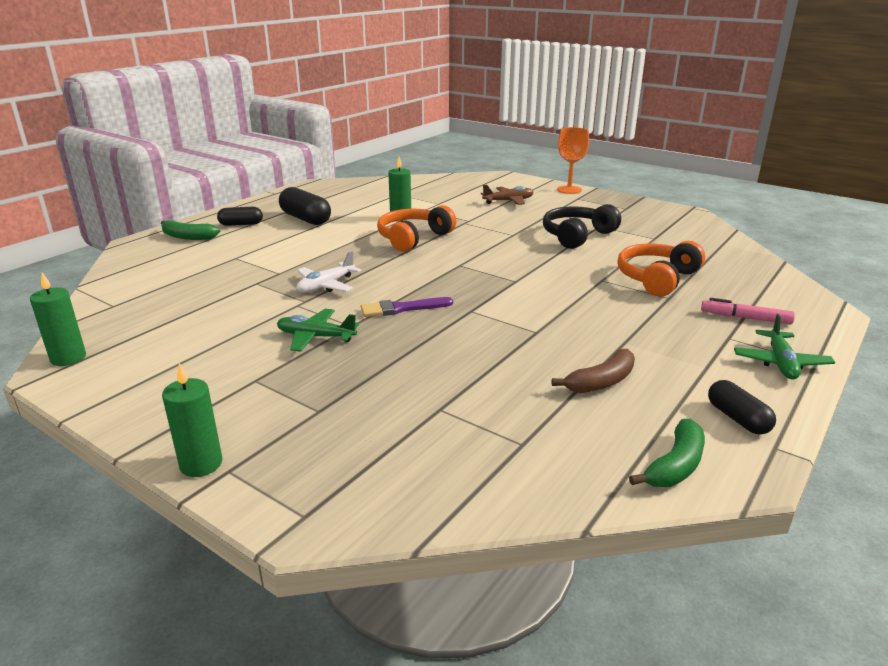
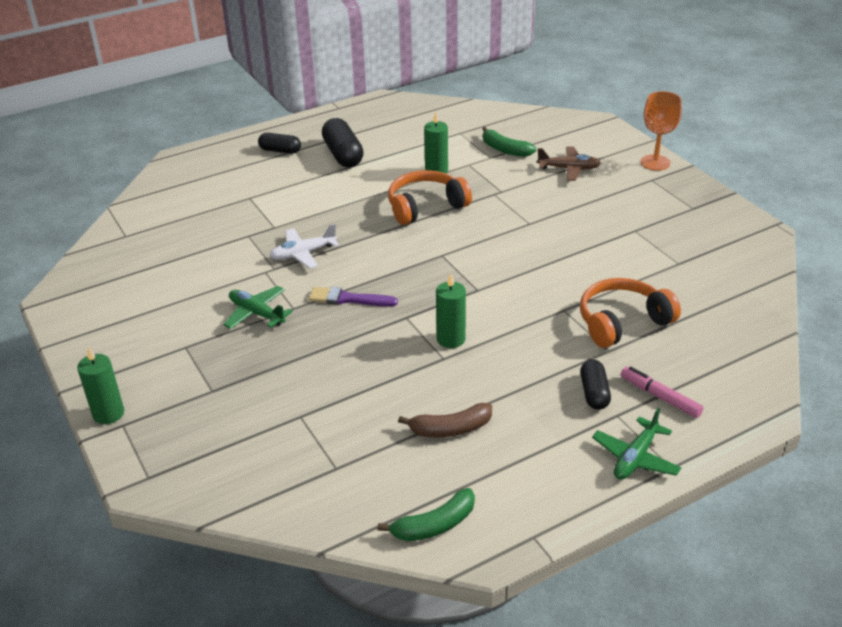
camera: 25 degrees right, 10 degrees up
green candle [30,273,86,366] -> green candle moved to [436,273,466,348]
green banana [161,220,220,240] -> green banana moved to [482,127,536,157]
black headphones [543,204,621,249] -> none
black capsule [708,380,776,435] -> black capsule moved to [580,359,611,410]

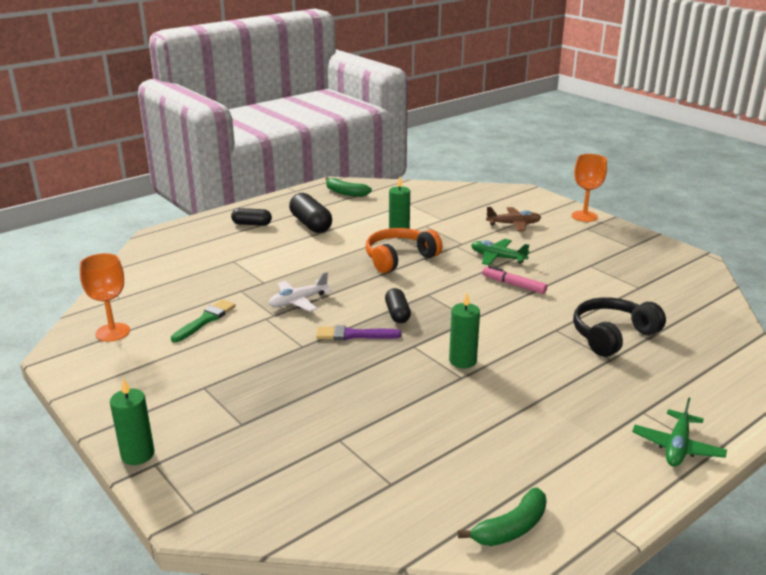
camera: 10 degrees left, 10 degrees down
green plane [223,286,293,329] -> green plane moved to [471,239,530,265]
brown banana [398,403,492,438] -> none
green banana [482,127,536,157] -> green banana moved to [325,177,372,197]
orange headphones [580,278,681,348] -> black headphones [573,297,666,357]
black capsule [580,359,611,410] -> black capsule moved to [385,288,411,323]
pink marker [621,366,704,418] -> pink marker moved to [482,266,547,294]
none -> orange goblet [80,253,130,342]
none -> green brush [171,300,236,342]

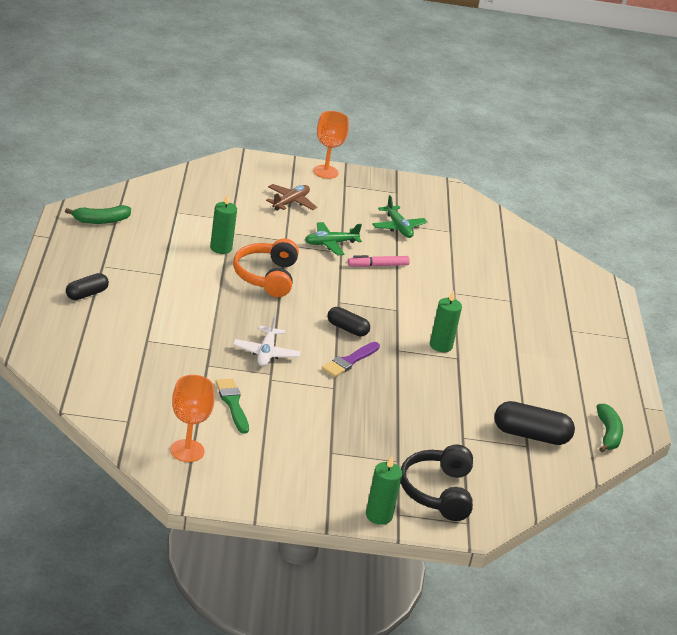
camera: 55 degrees left, 5 degrees up
black capsule [289,193,332,233] -> black capsule moved to [494,401,575,445]
black headphones [573,297,666,357] -> black headphones moved to [401,445,473,521]
green plane [632,397,727,467] -> green plane moved to [372,195,427,238]

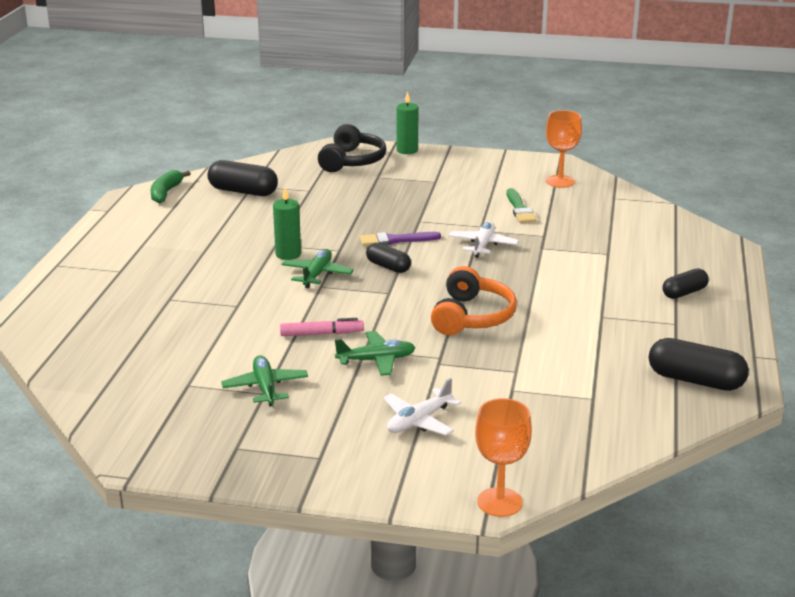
camera: 165 degrees left, 5 degrees down
green banana [65,205,131,224] -> black capsule [649,338,749,391]
green candle [210,194,237,254] -> none
brown plane [266,184,317,211] -> white plane [383,378,461,436]
orange goblet [313,111,349,179] -> orange goblet moved to [475,398,532,517]
purple brush [322,342,380,377] -> purple brush turned 150 degrees counterclockwise [360,232,441,246]
none -> green plane [281,249,354,288]

